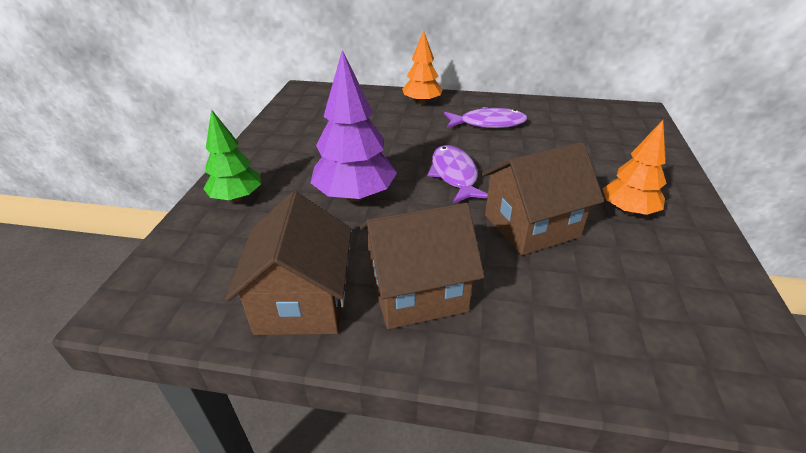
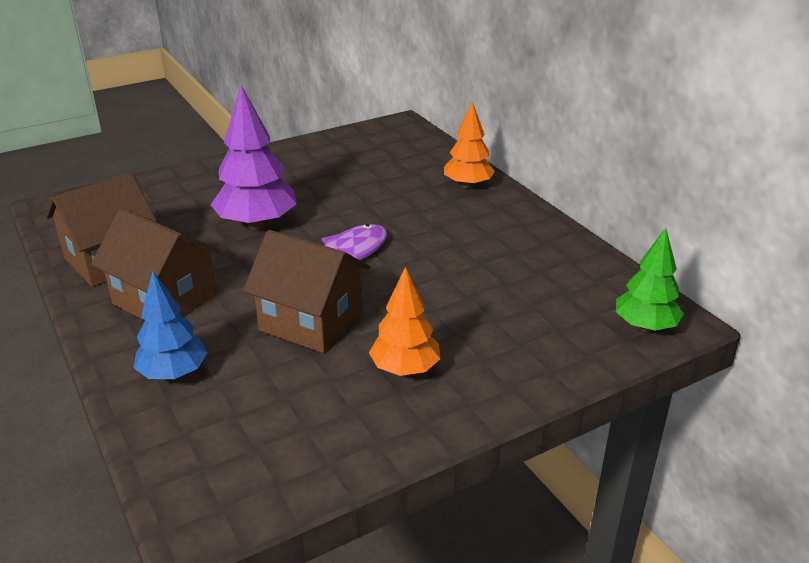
camera: 50 degrees right, 5 degrees down
green tree [203,109,261,202] -> green tree moved to [616,228,684,331]
purple fish [444,107,528,128] -> none
none -> blue tree [133,271,208,379]

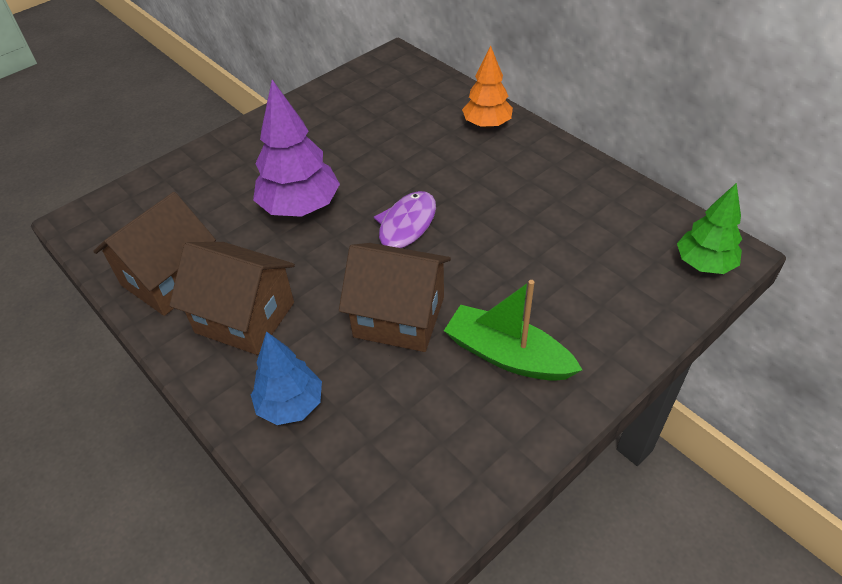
camera: 10 degrees left, 15 degrees up
orange tree [369,267,440,376] -> green boat [444,280,582,381]

